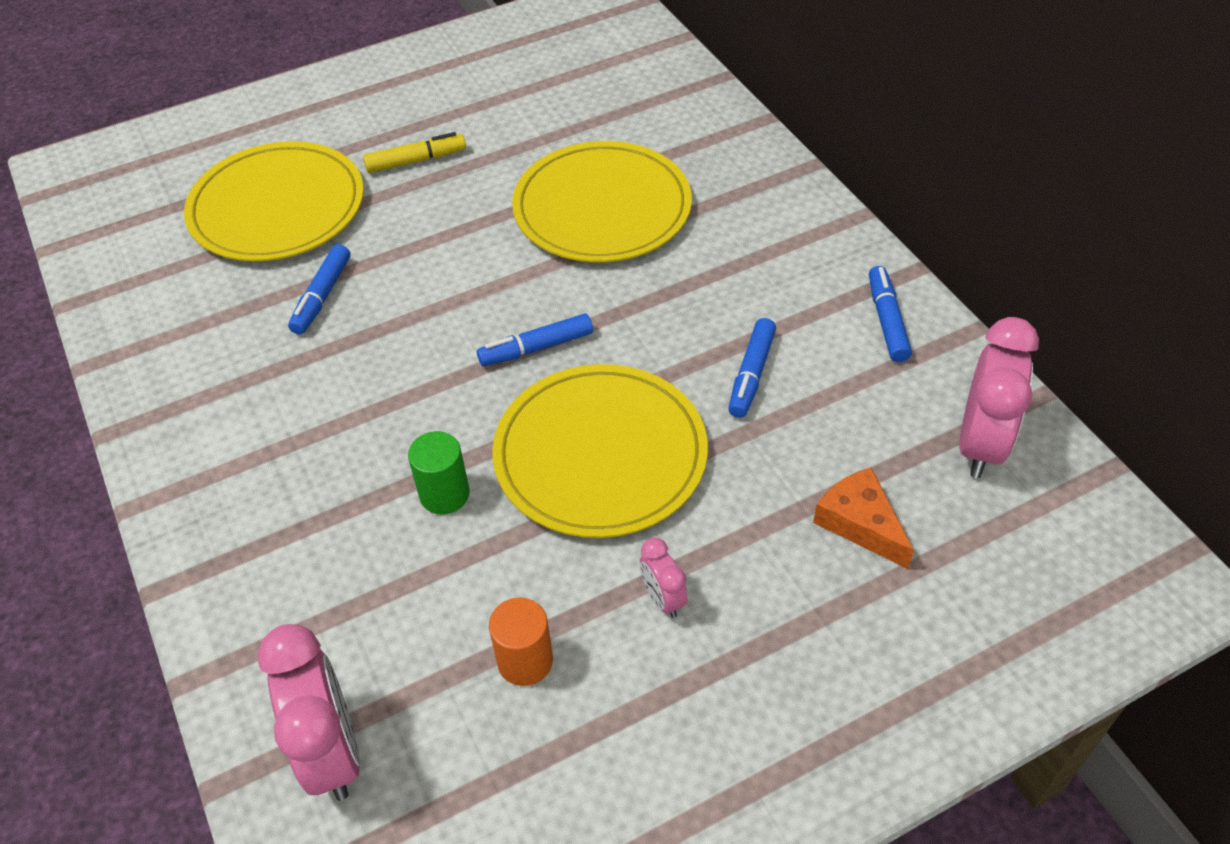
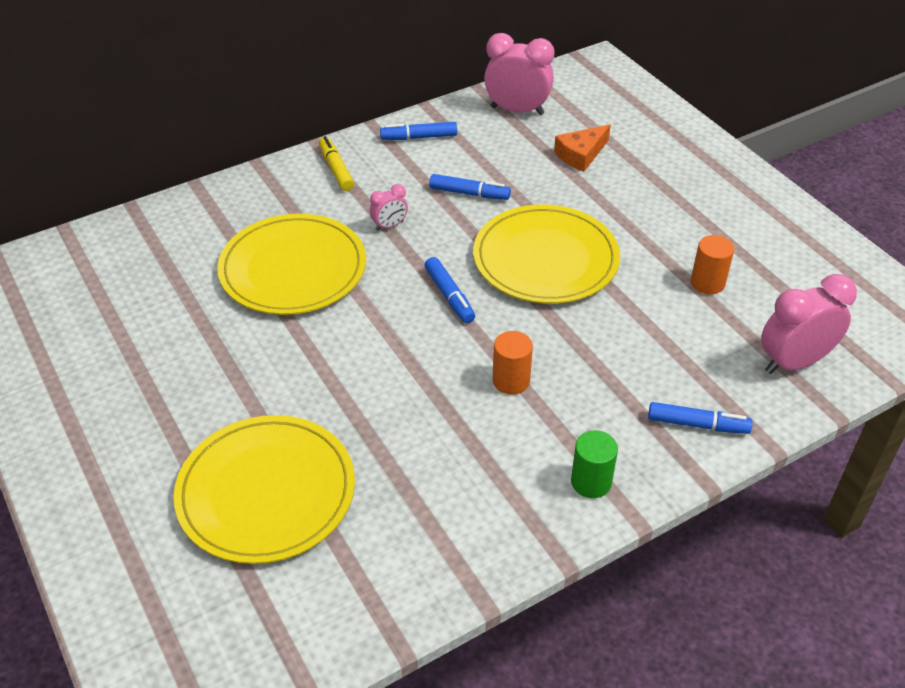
camera: 95 degrees left, 5 degrees down
blue marker [288,244,350,335] -> blue marker moved to [648,402,753,434]
yellow marker [363,132,466,173] -> yellow marker moved to [319,136,354,191]
green cylinder [408,431,470,514] -> green cylinder moved to [571,430,618,498]
pink clock [640,538,687,618] -> pink clock moved to [370,184,408,231]
none -> orange cylinder [493,331,533,395]

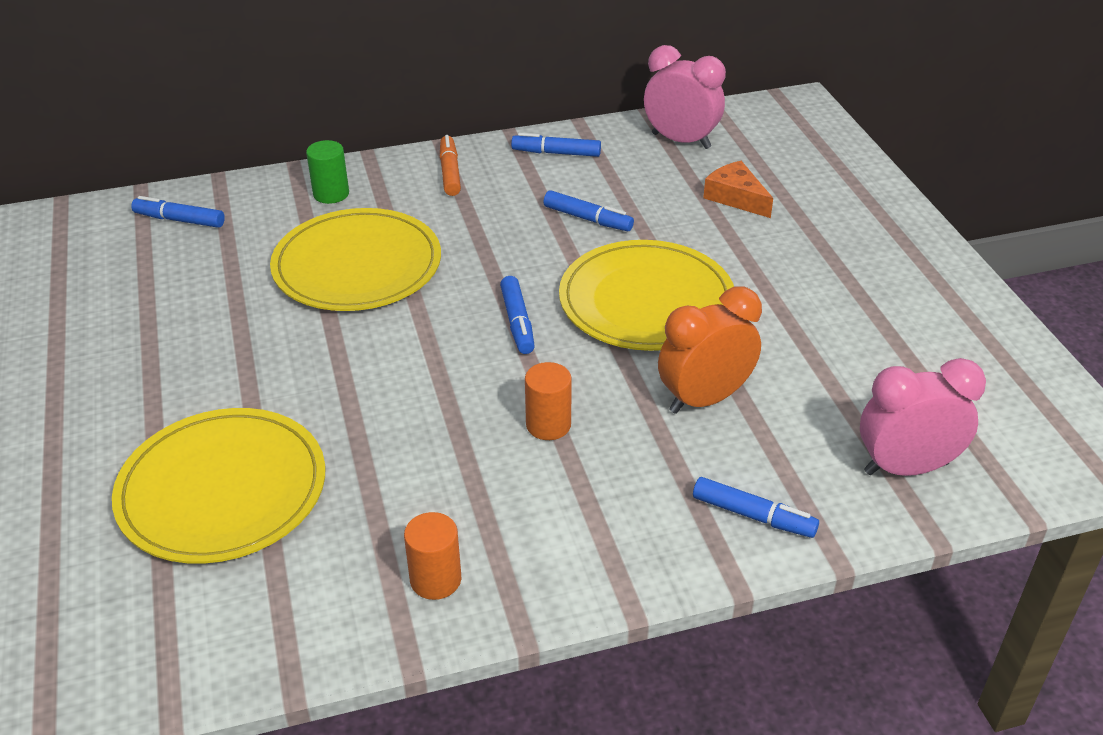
camera: 15 degrees right, 5 degrees down
yellow marker [319,136,354,191] -> orange marker [440,135,461,196]
pink clock [370,184,408,231] -> none
orange cheese [554,124,611,172] -> orange cheese turned 75 degrees clockwise [703,161,773,218]
green cylinder [571,430,618,498] -> green cylinder moved to [306,140,349,204]
orange cylinder [691,235,734,294] -> orange cylinder moved to [404,512,461,600]
none -> blue marker [131,196,225,228]
none -> orange clock [658,286,762,414]

